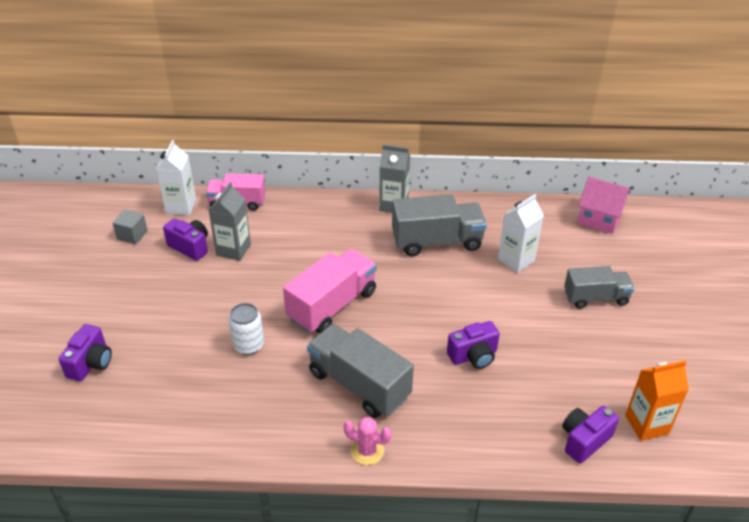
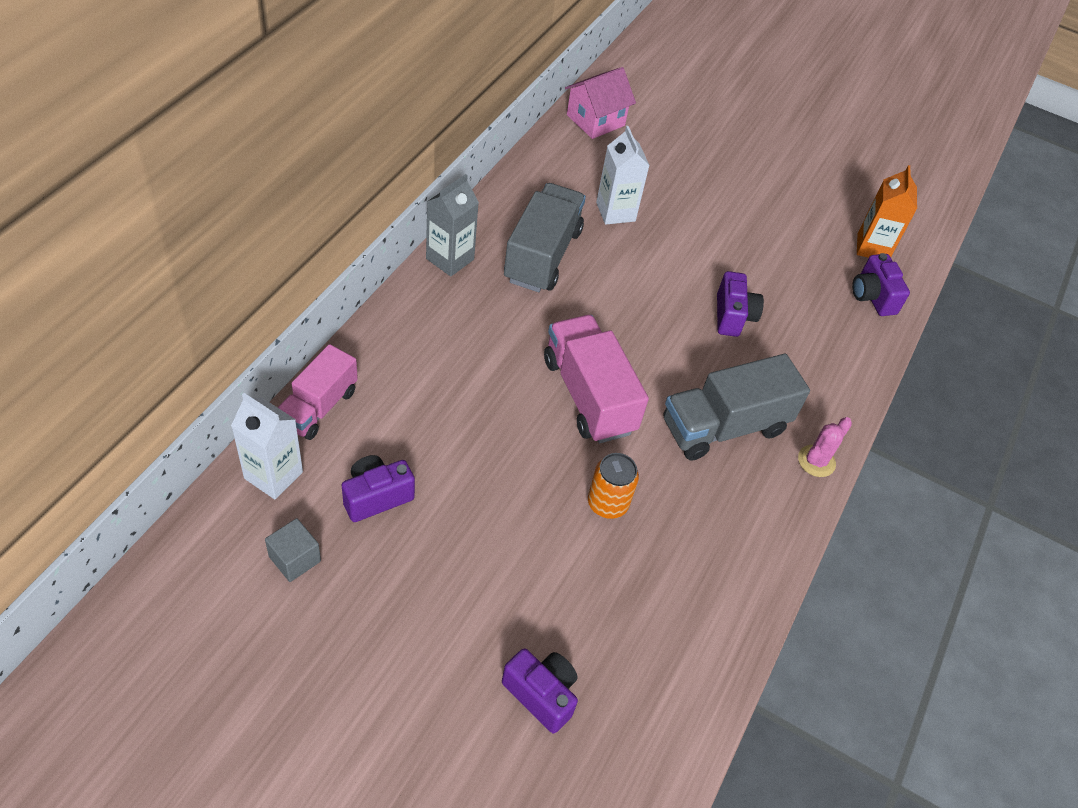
camera: 70 degrees left, 10 degrees up
grey carton [208,182,251,261] -> none
white can [228,303,264,355] -> orange can [588,453,639,519]
grey truck [564,266,635,309] -> none

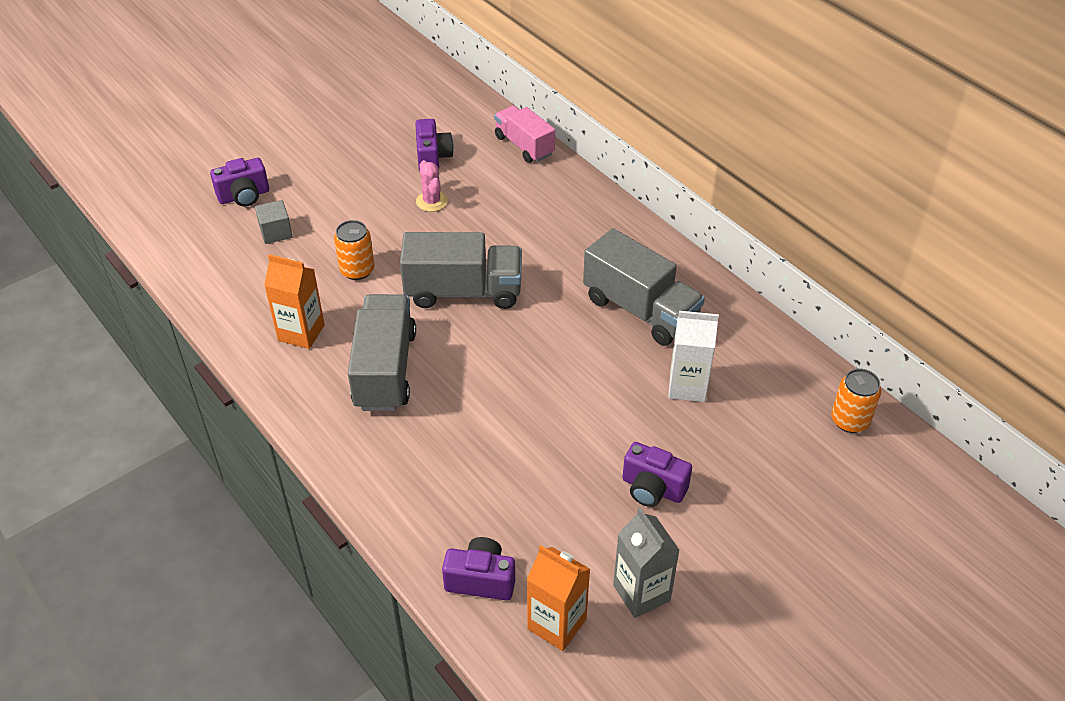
camera: 120 degrees right, 5 degrees down
white carton [231,393,303,499] -> none
grey cube [265,518,321,582] -> grey cube moved to [255,200,293,244]
grey carton [426,174,479,276] -> grey carton moved to [613,508,680,618]
pink truck [544,315,649,443] -> grey truck [400,232,522,309]
pink house [565,67,636,139] -> orange can [831,369,881,433]
purple camera [717,271,764,337] -> purple camera moved to [622,442,692,507]
pink cactus [798,417,852,477] -> pink cactus moved to [416,160,448,212]
none -> orange carton [264,254,325,349]

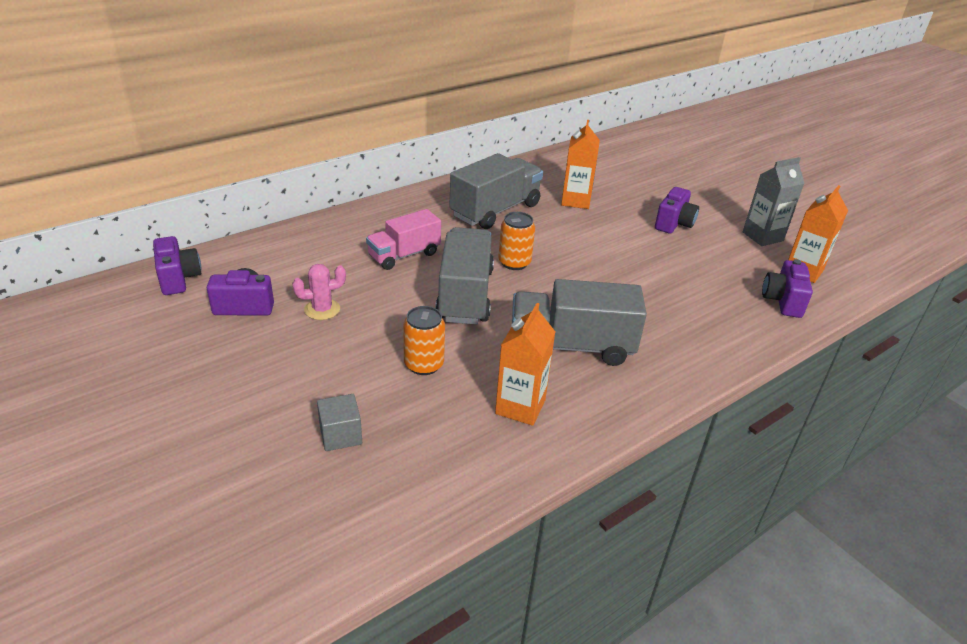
camera: 90 degrees left, 10 degrees down
purple camera [210,158,269,207] -> purple camera moved to [153,236,201,295]
pink truck [494,105,555,163] -> pink truck moved to [366,209,441,270]
white carton [668,311,719,402] -> orange carton [561,120,600,209]
orange can [831,369,881,433] -> orange can moved to [498,212,535,270]

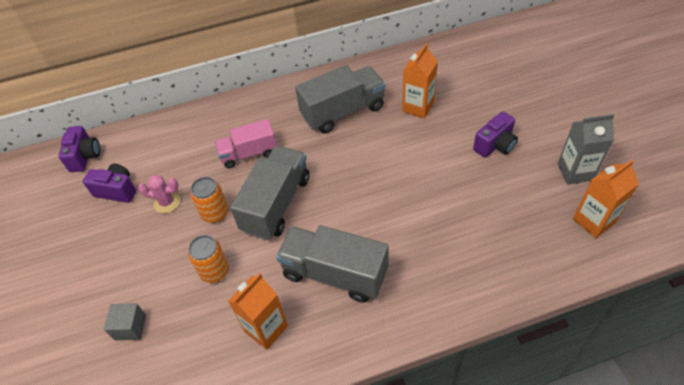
camera: 25 degrees right, 15 degrees up
orange can [498,212,535,270] -> orange can moved to [191,177,228,223]
purple camera [762,259,813,318] -> none

